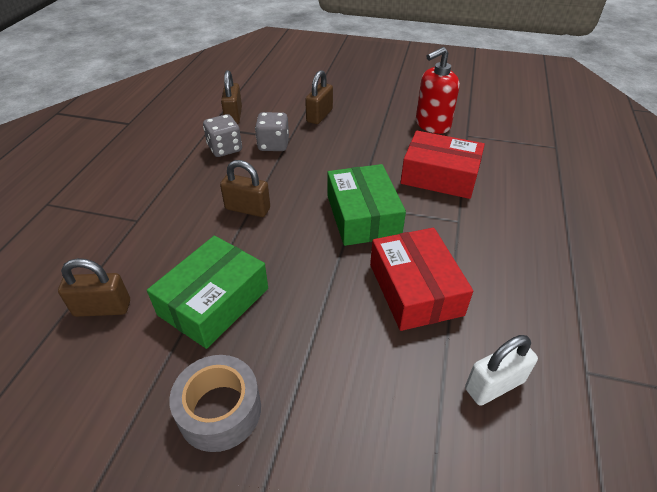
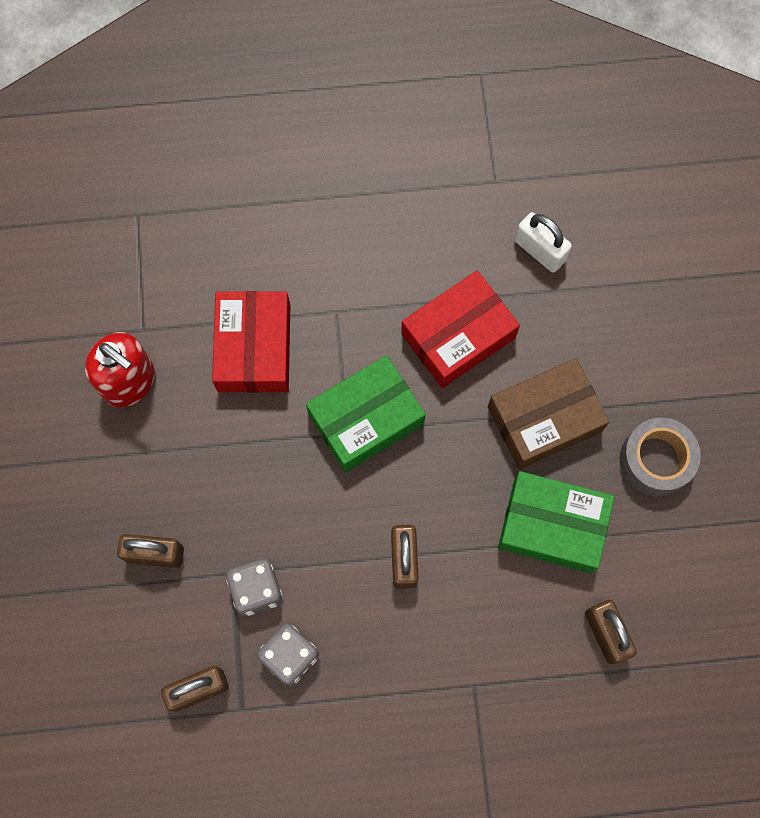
camera: 110 degrees left, 30 degrees up
none -> brown box [488,358,610,469]

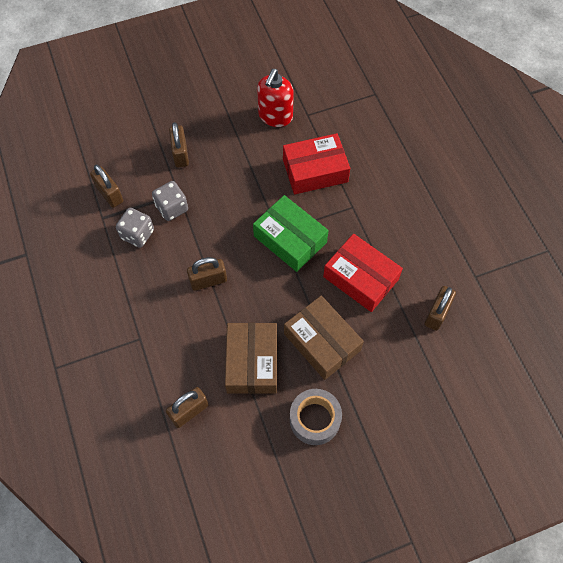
camera: 75 degrees right, 10 degrees down
green box [498,471,614,573] -> brown box [225,323,277,394]
white padlock [515,212,572,272] -> brown padlock [424,286,456,331]

